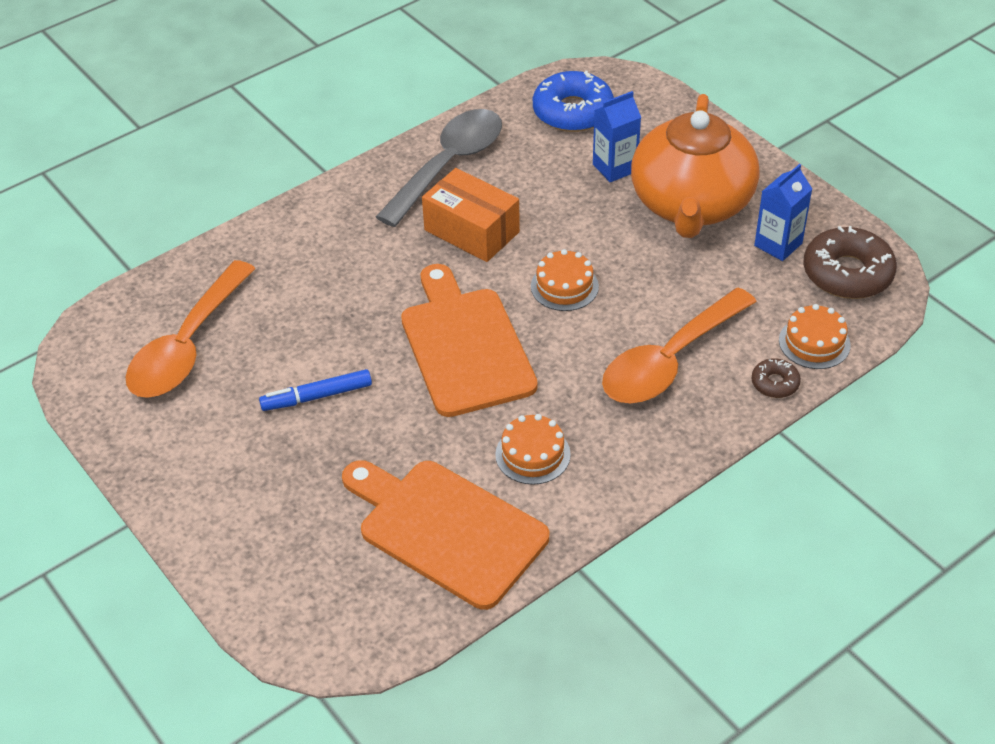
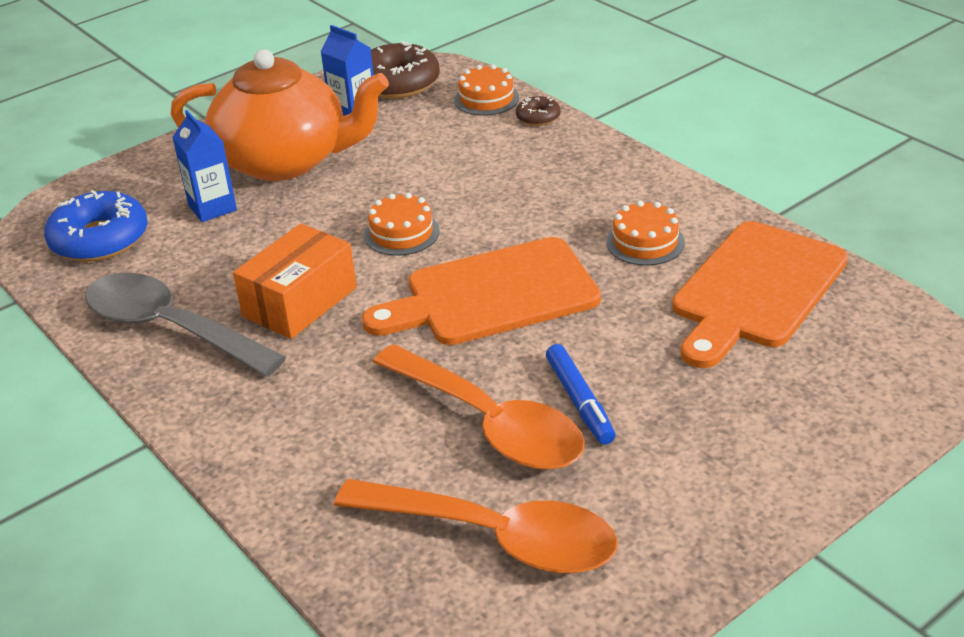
camera: 90 degrees left, 10 degrees down
orange spoon [602,288,757,403] -> orange spoon moved to [373,344,585,470]

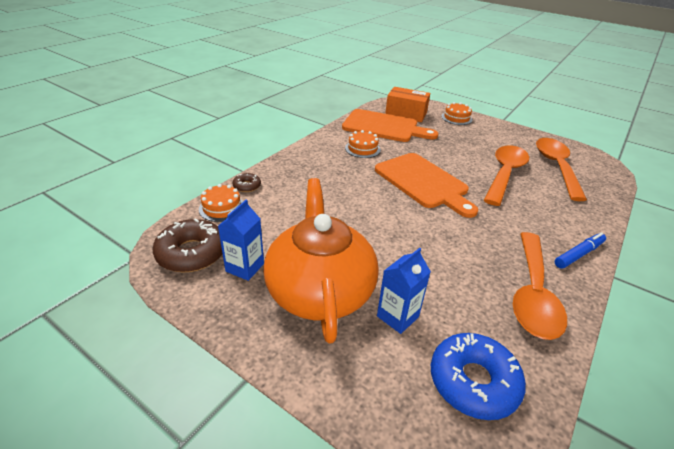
camera: 110 degrees left, 0 degrees up
grey spoon [85,273,286,377] -> orange spoon [513,232,567,340]
orange box [233,224,357,339] -> orange box moved to [385,87,430,122]
orange cake [364,193,440,256] -> orange cake moved to [441,102,472,125]
blue marker [546,344,616,445] -> blue marker moved to [555,232,606,269]

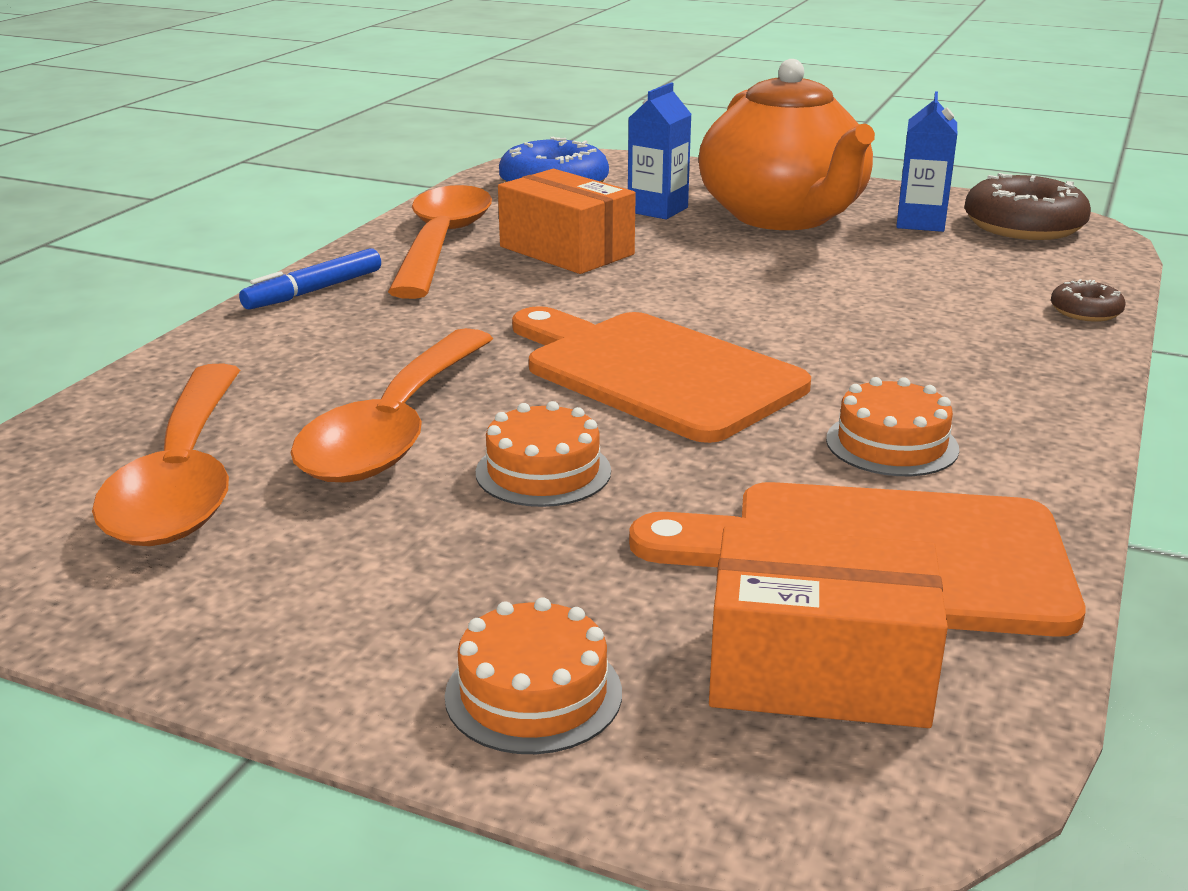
camera: 170 degrees right, 10 degrees down
orange cake [199,184,243,222] -> orange cake moved to [476,401,611,507]
none -> orange box [498,169,636,274]

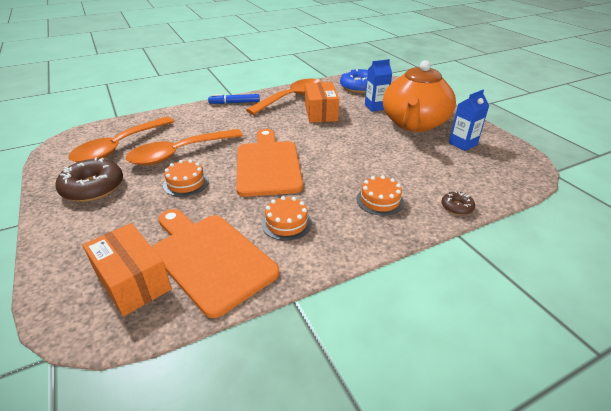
camera: 40 degrees right, 10 degrees up
orange cake [445,597,622,754] -> orange cake moved to [357,175,404,216]
brown donut [964,173,1091,240] -> brown donut moved to [55,157,123,202]

